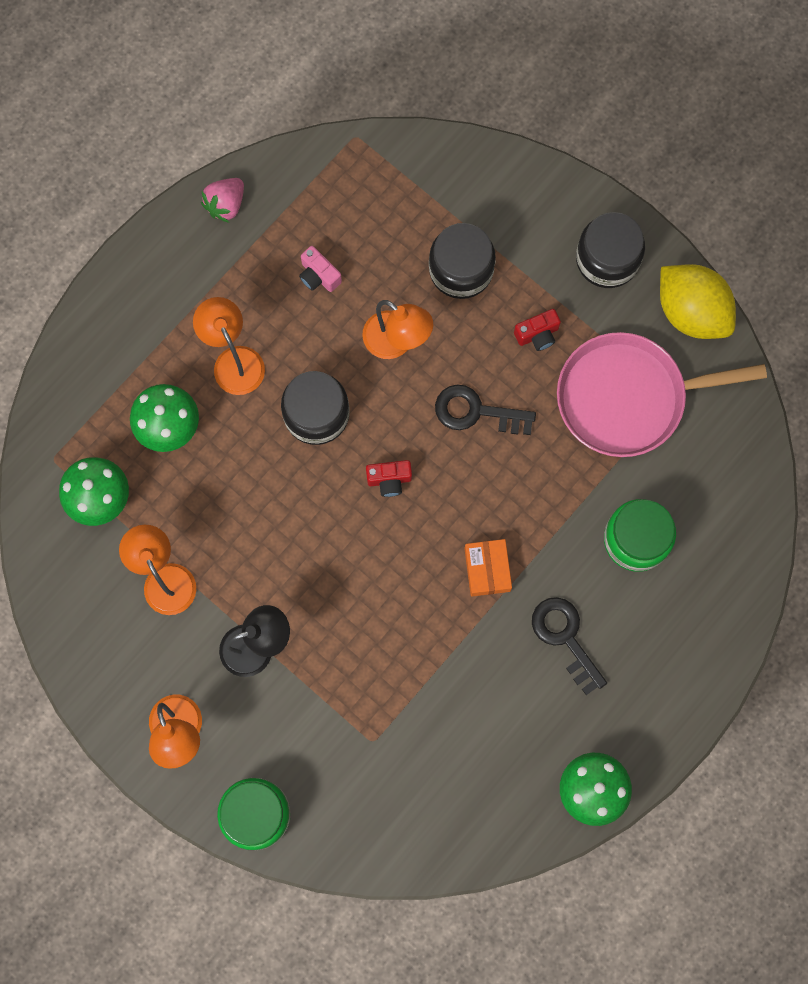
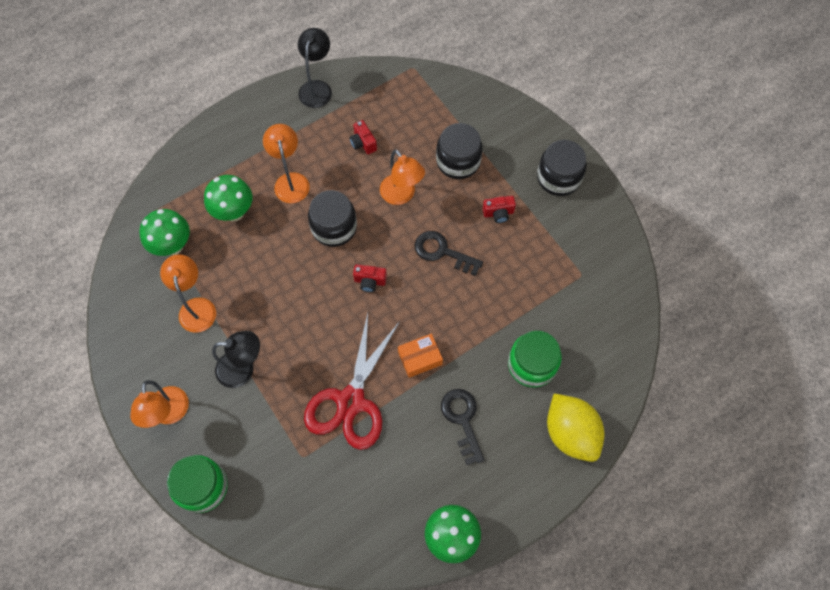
camera: 15 degrees right, 10 degrees down
pink strawberry [201,178,244,223] -> black lamp [298,28,332,108]
pink camera [299,246,342,292] -> red camera [349,120,377,154]
orange box [464,539,512,597] -> orange box turned 60 degrees clockwise [398,334,443,378]
pink pan [557,332,767,457] -> none
yellow lemon [660,264,736,339] -> yellow lemon moved to [547,394,605,462]
none -> red scissors [304,313,400,450]

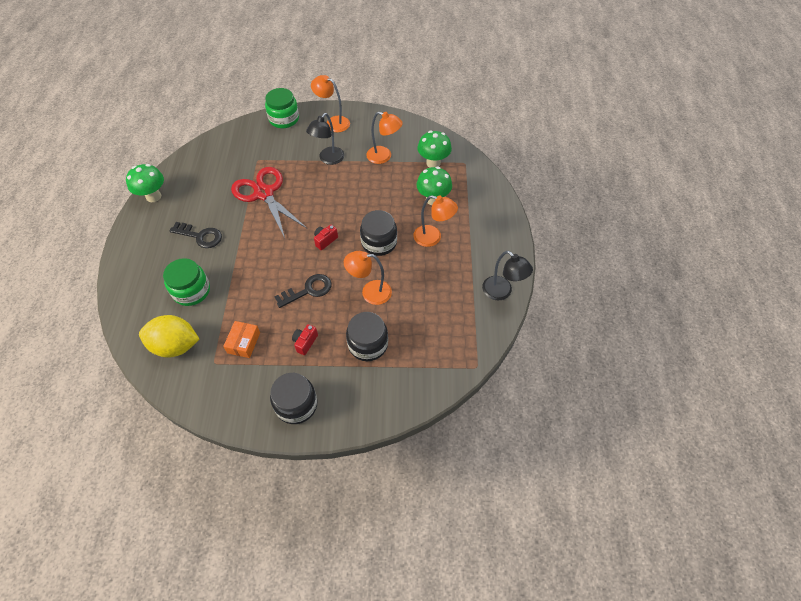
camera: 125 degrees right, 10 degrees down
red camera [349,120,377,154] -> none
orange box [398,334,443,378] -> orange box moved to [223,321,260,358]
yellow lemon [547,394,605,462] -> yellow lemon moved to [139,315,199,358]

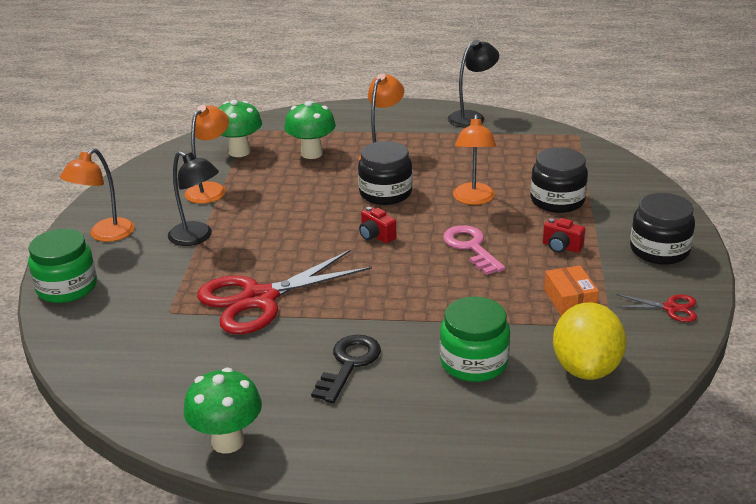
camera: 85 degrees left, 25 degrees down
orange box [223,321,260,358] -> orange box turned 60 degrees clockwise [544,265,599,316]
black key [275,274,332,308] -> pink key [443,225,505,275]
none -> red scissors [615,294,697,322]

